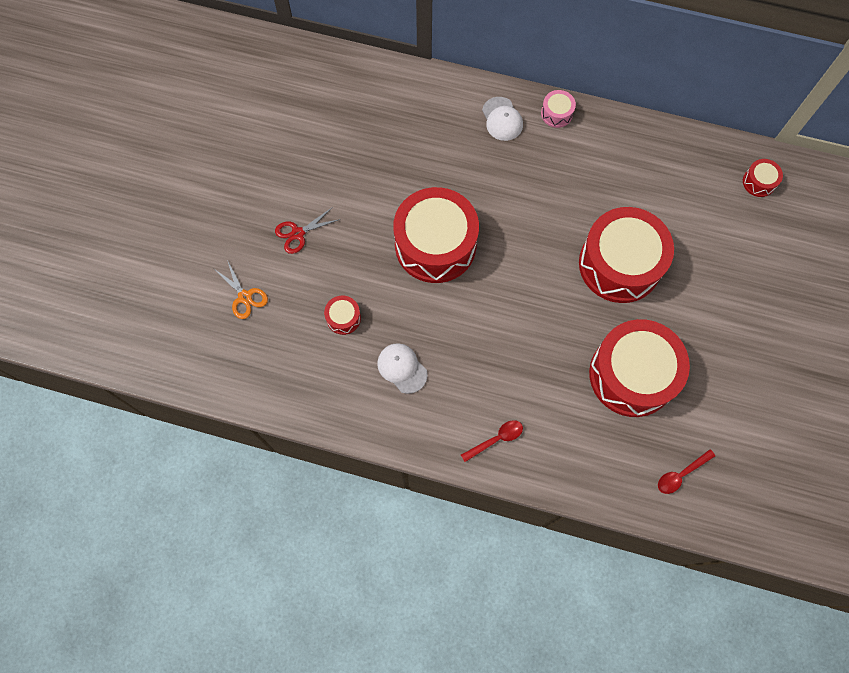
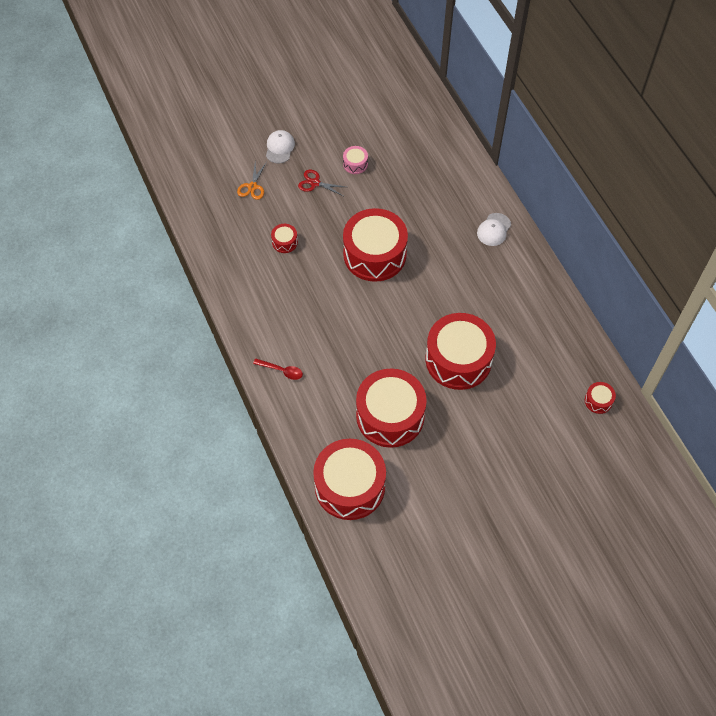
camera: 50 degrees right, 10 degrees down
white cap [377,343,428,394] -> white cap moved to [266,130,295,163]
pink drum [541,90,576,128] -> pink drum moved to [343,146,368,174]
red spoon [658,449,715,494] -> red drum [313,439,386,520]

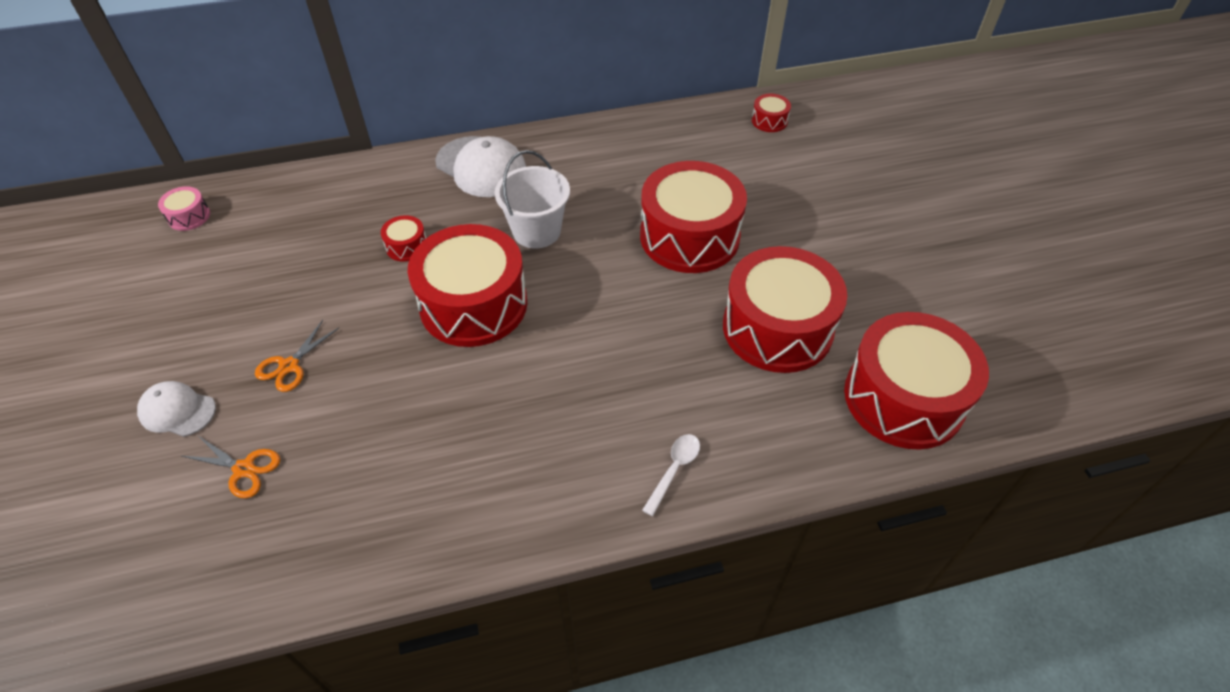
camera: 80 degrees left, 10 degrees down
red spoon [253,358,303,380] -> white spoon [642,434,700,516]
red drum [271,224,298,253] -> red drum moved to [381,215,426,262]
red scissors [298,170,345,196] -> orange scissors [255,320,339,392]
pink drum [343,146,368,174] -> pink drum moved to [158,186,210,231]
white cap [477,213,511,246] -> white cap [435,136,526,197], size x1.66
none -> white bucket [495,150,570,248]

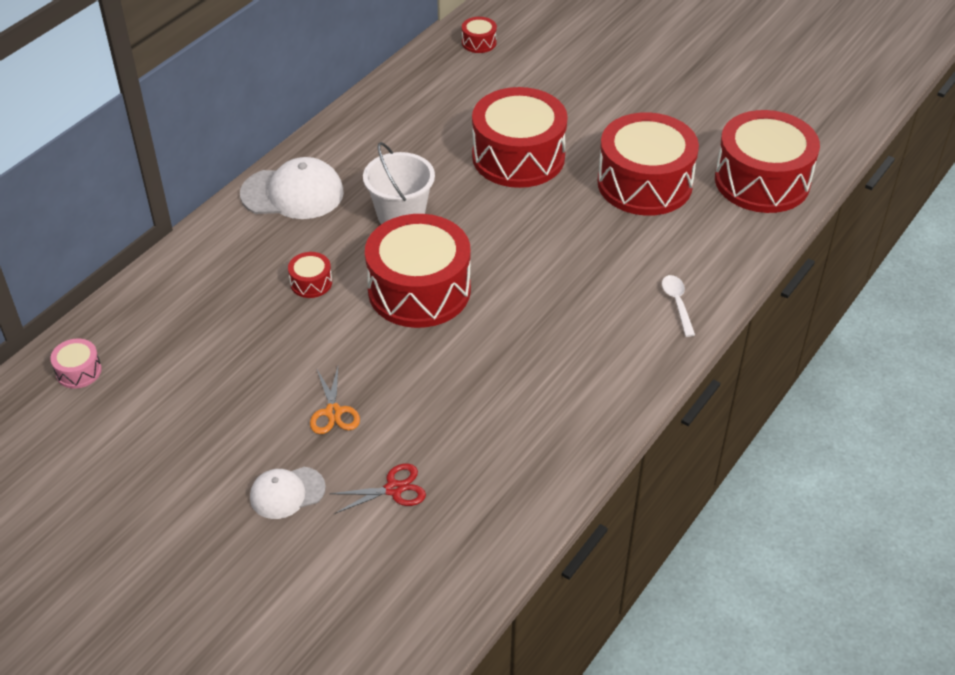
camera: 40 degrees left, 5 degrees down
orange scissors [182,436,280,498] -> red scissors [330,463,426,514]

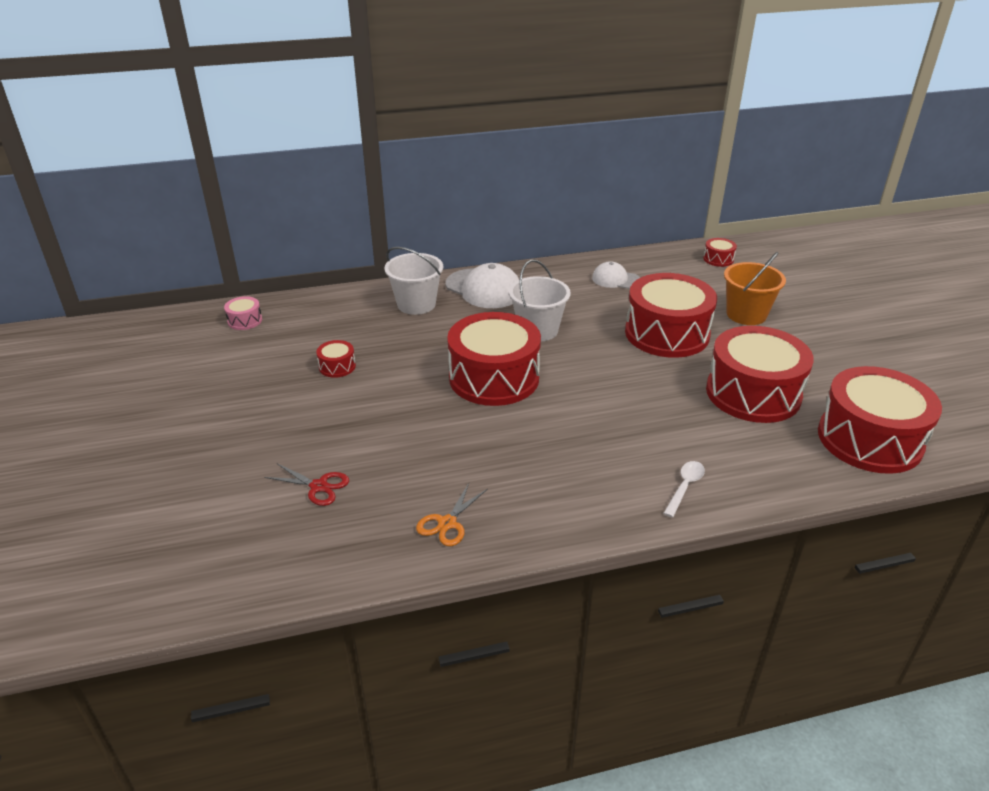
camera: 40 degrees right, 10 degrees down
white cap [250,467,326,519] -> white cap moved to [592,261,640,289]
red drum [288,252,332,298] -> red drum moved to [316,340,356,378]
orange scissors [310,367,360,434] -> orange scissors moved to [416,483,488,546]
none -> white bucket [384,247,443,315]
none -> orange bucket [724,252,786,325]

